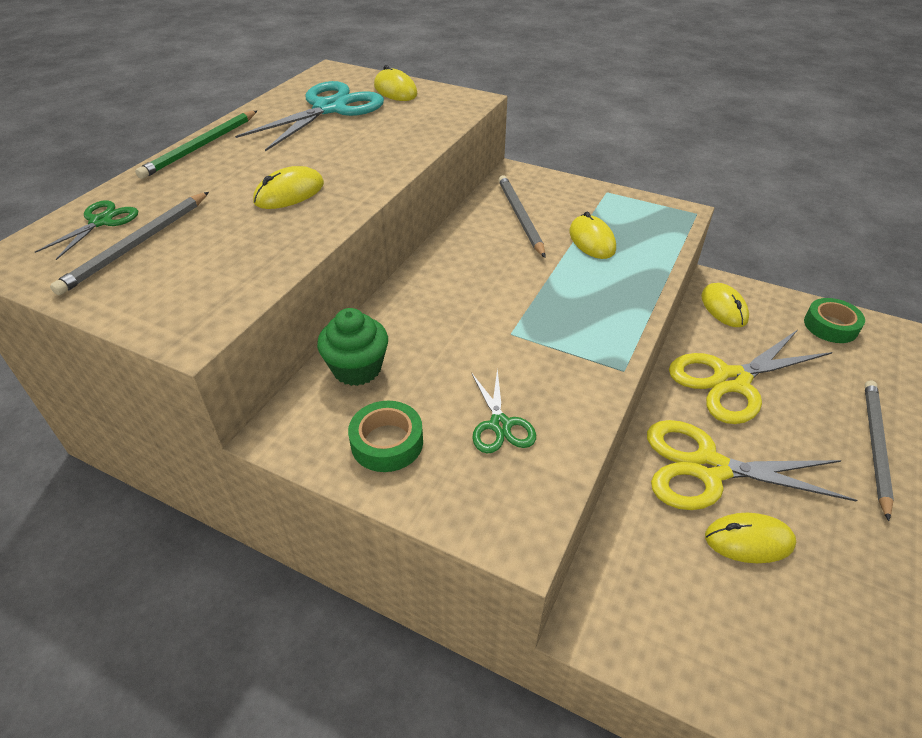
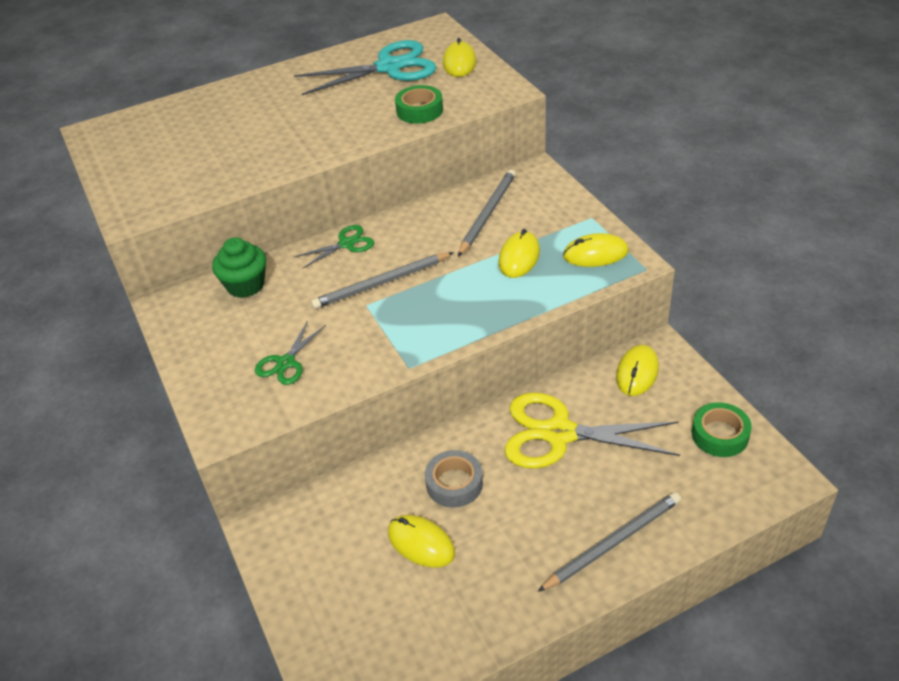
camera: 40 degrees right, 0 degrees up
green scissors [35,200,138,260] -> green scissors moved to [294,225,374,268]
grey pencil [50,192,209,295] -> grey pencil moved to [311,252,454,309]
green pencil [135,111,257,179] -> none
yellow mouse [253,166,324,209] -> yellow mouse moved to [563,233,629,267]
green tape [348,401,423,472] -> green tape moved to [395,85,443,124]
yellow scissors [647,420,858,510] -> grey tape [425,450,483,508]

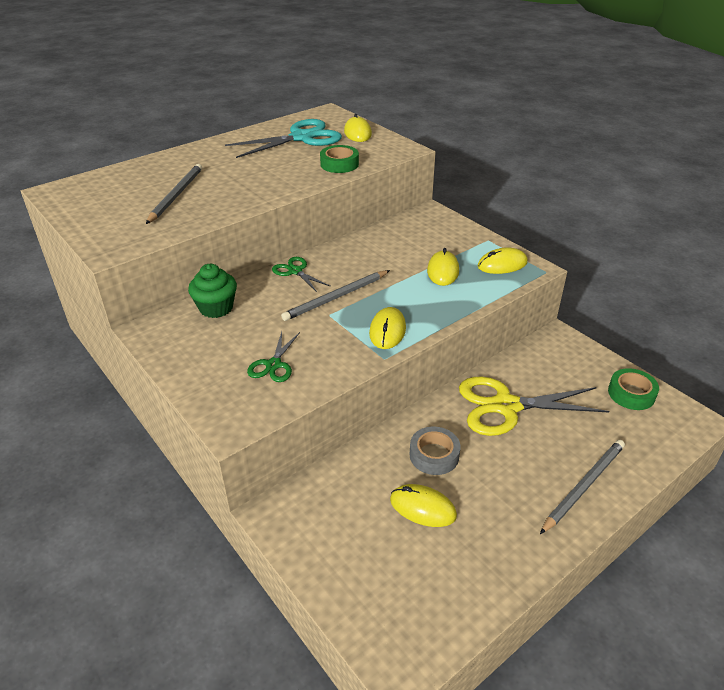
camera: 15 degrees left, 5 degrees down
green scissors [294,225,374,268] -> green scissors turned 90 degrees counterclockwise [272,257,331,292]
grey pencil [458,169,516,257] -> grey pencil moved to [146,164,202,224]
yellow mouse [616,345,659,396] -> yellow mouse moved to [369,307,406,349]

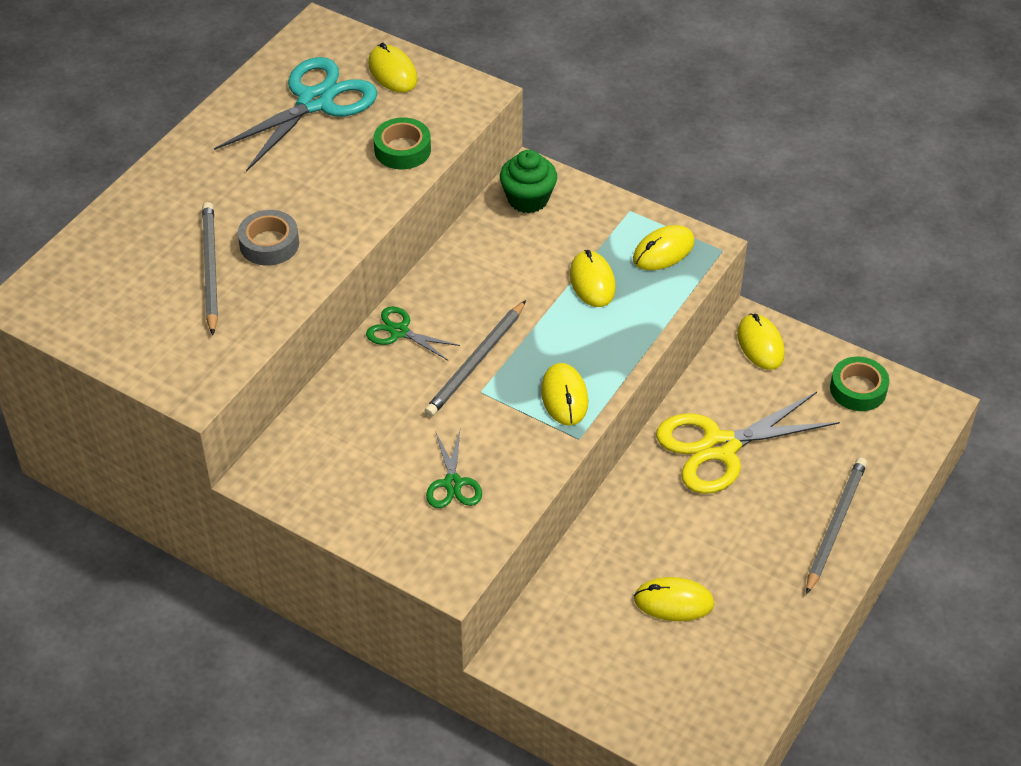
camera: 20 degrees left, 10 degrees up
green cupcake [188,264,237,318] -> green cupcake moved to [500,150,557,213]
grey tape [409,426,461,475] -> grey tape moved to [238,210,299,266]
none -> yellow mouse [737,314,785,370]

